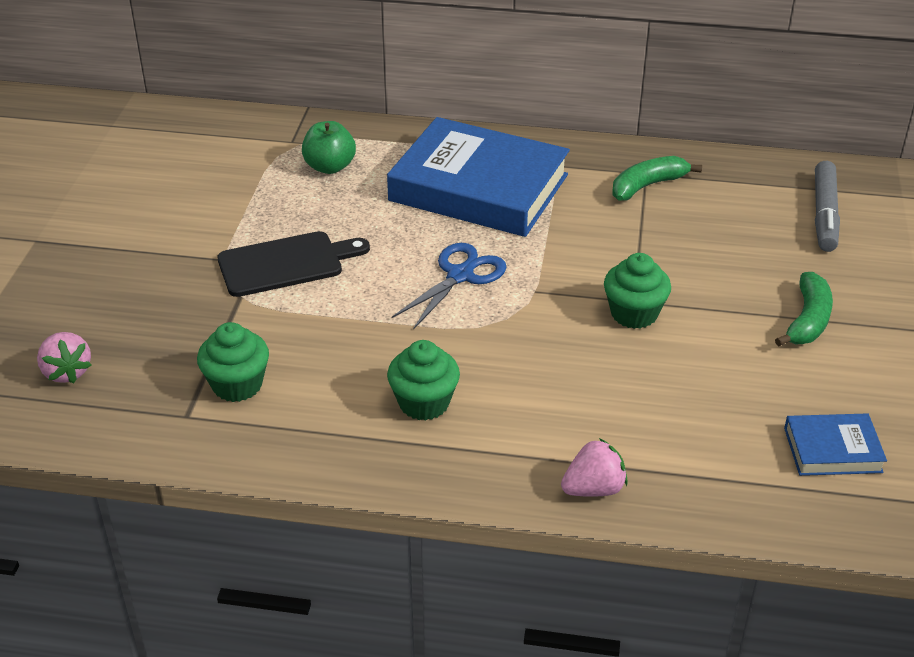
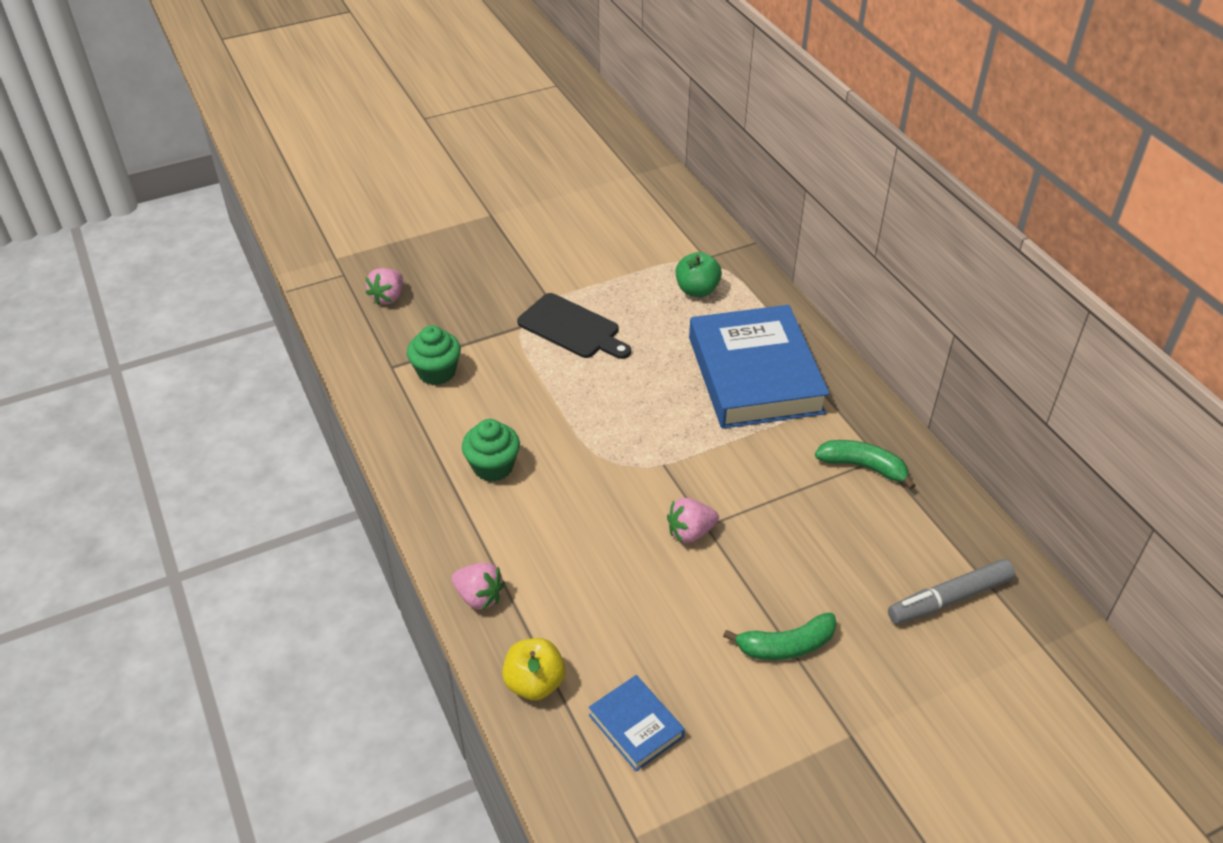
camera: 55 degrees right, 5 degrees up
blue scissors [392,243,507,330] -> none
green cupcake [604,253,671,329] -> pink strawberry [667,498,719,543]
none -> yellow apple [502,638,566,700]

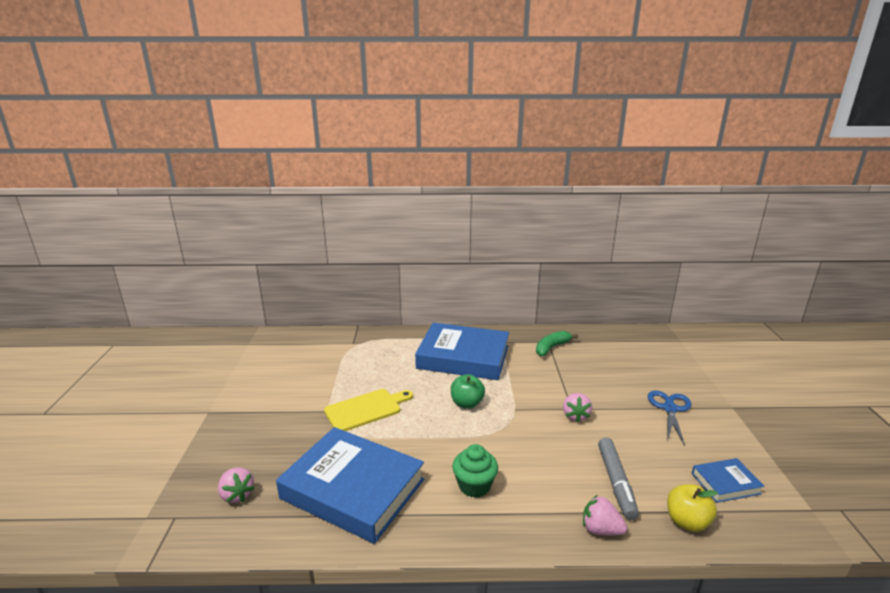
camera: 65 degrees left, 20 degrees down
green cupcake [407,325,461,385] -> blue book [276,427,424,544]
pink strawberry [452,563,505,610] -> pink strawberry turned 120 degrees counterclockwise [583,495,627,536]
black cutting board [517,293,631,359] -> yellow cutting board [324,389,413,431]
green apple [675,252,722,297] -> green apple moved to [451,374,485,409]
green banana [723,612,837,660] -> blue scissors [648,390,691,446]
grey marker [888,559,1015,624] -> grey marker moved to [598,437,639,520]

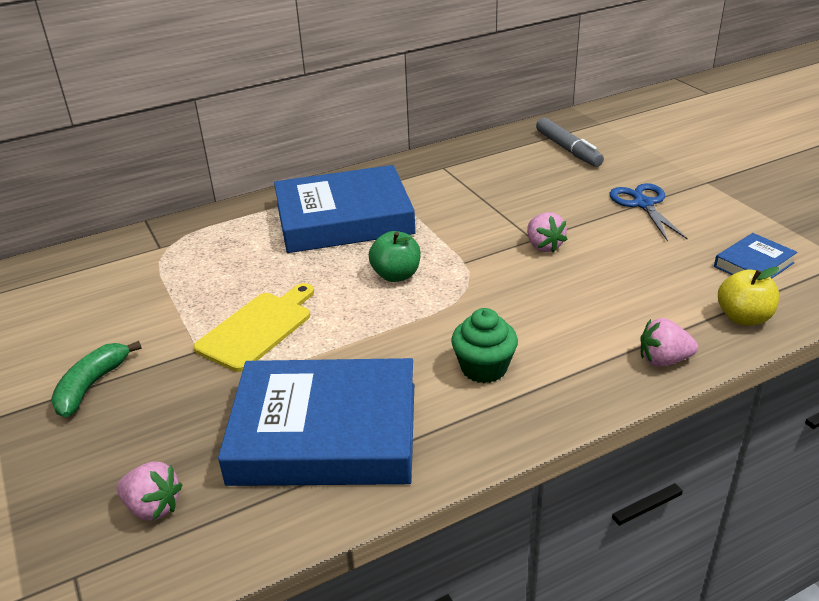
camera: 25 degrees left, 10 degrees up
green banana [536,331,578,356] -> green banana moved to [51,341,142,417]
grey marker [598,437,639,520] -> grey marker moved to [536,118,604,167]

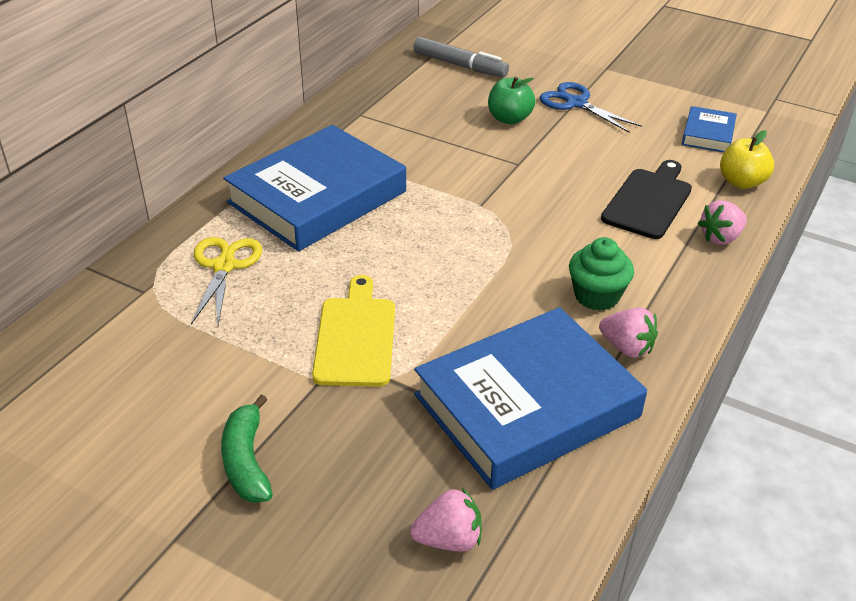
camera: 35 degrees left, 5 degrees up
green apple [369,231,421,282] -> green apple moved to [488,77,536,124]
pink strawberry [527,212,568,253] -> pink strawberry moved to [599,307,658,358]
none -> yellow scissors [191,237,262,325]
none -> black cutting board [601,160,692,239]

